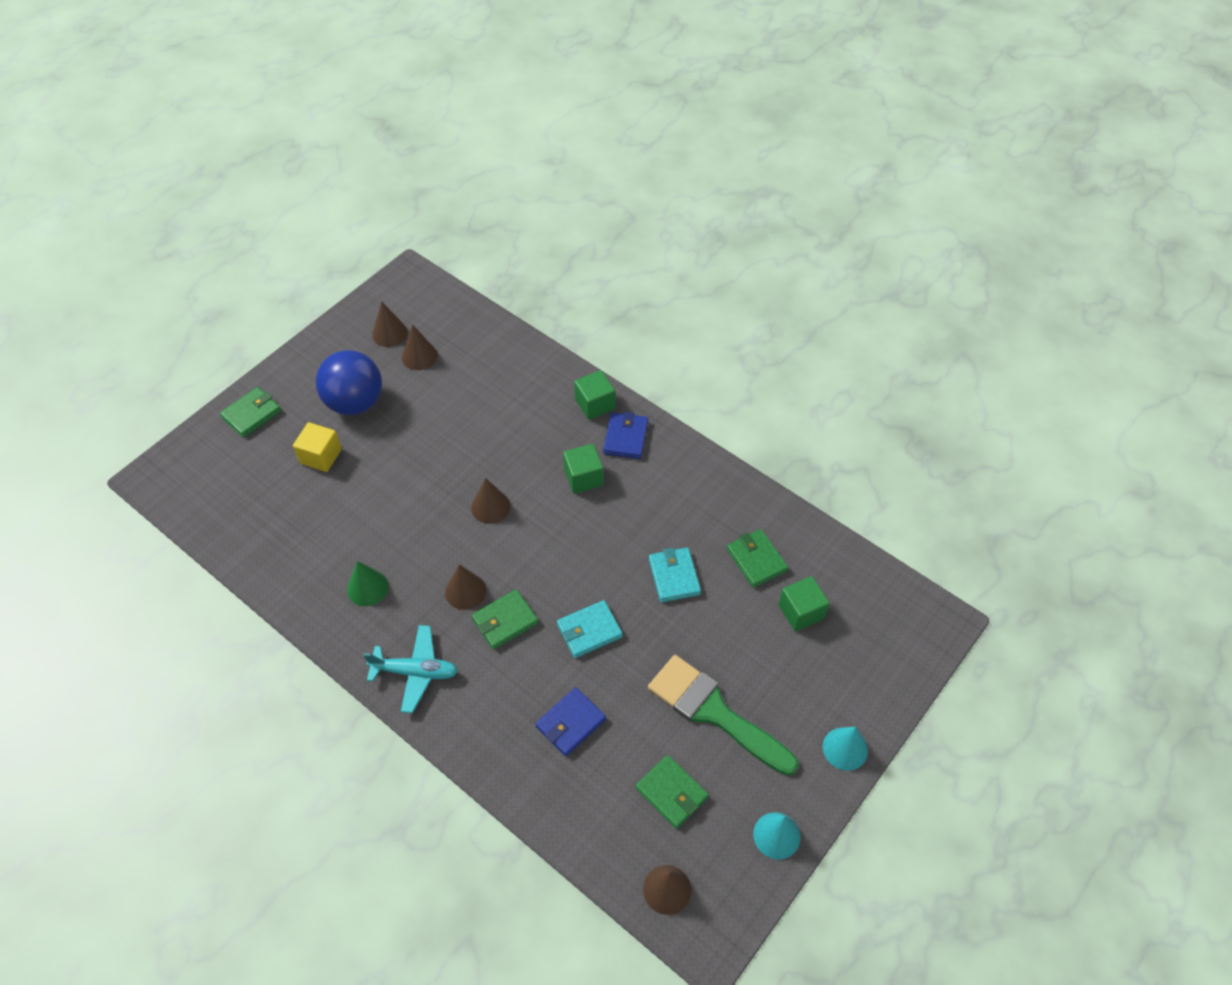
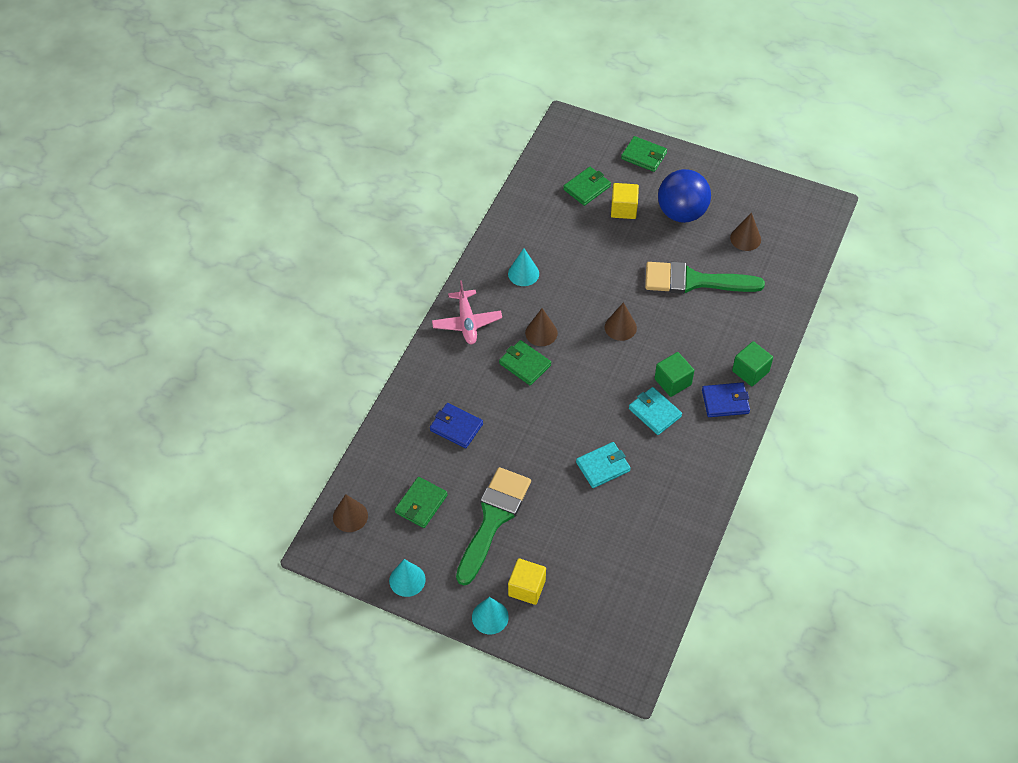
camera: 75 degrees right, 0 degrees up
green cone [347,561,389,606] -> turquoise cone [508,248,539,286]
turquoise plane [363,625,458,713] -> pink plane [432,280,502,344]
brown cone [372,302,408,347] -> none
turquoise wallet [557,600,623,658] -> turquoise wallet moved to [629,387,682,435]
green wallet [727,529,788,588] -> green wallet moved to [563,167,611,206]
green cube [779,576,830,631] -> none
none -> yellow cube [508,558,546,605]
none -> green brush [645,262,765,294]

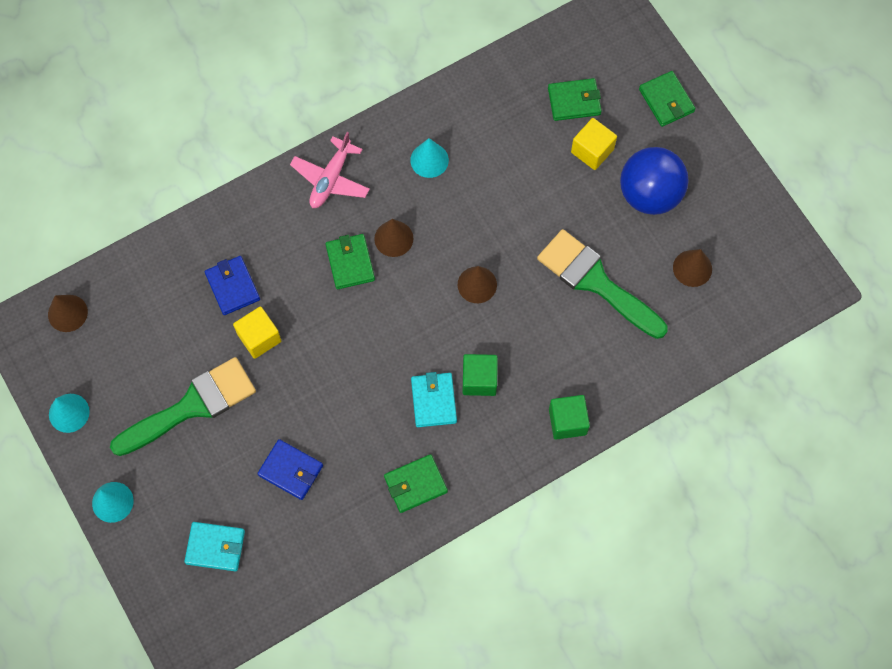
camera: 35 degrees right, 15 degrees up
green wallet [395,477,448,528] -> green wallet moved to [384,454,448,513]
yellow cube [508,558,546,605] -> yellow cube moved to [233,306,281,359]
turquoise wallet [576,442,630,488] -> turquoise wallet moved to [184,522,245,571]
blue wallet [702,382,750,417] -> blue wallet moved to [257,439,323,500]

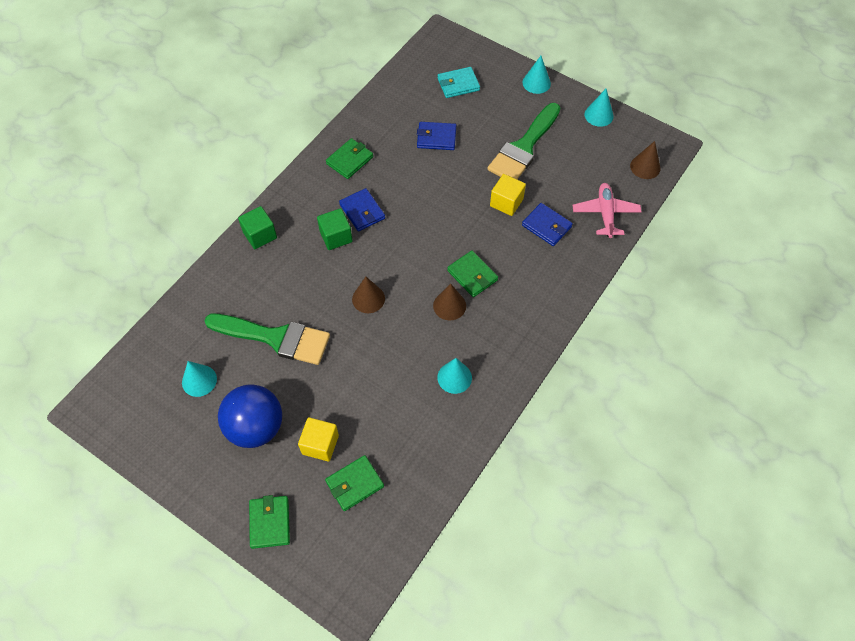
camera: 155 degrees right, 10 degrees down
pink plane [290,132,370,208] -> pink plane moved to [573,183,642,238]
turquoise wallet [411,372,457,427] -> blue wallet [339,188,385,231]
green wallet [639,71,695,127] -> green wallet turned 45 degrees clockwise [249,495,290,549]
brown cone [673,249,712,287] -> turquoise cone [182,361,217,397]

